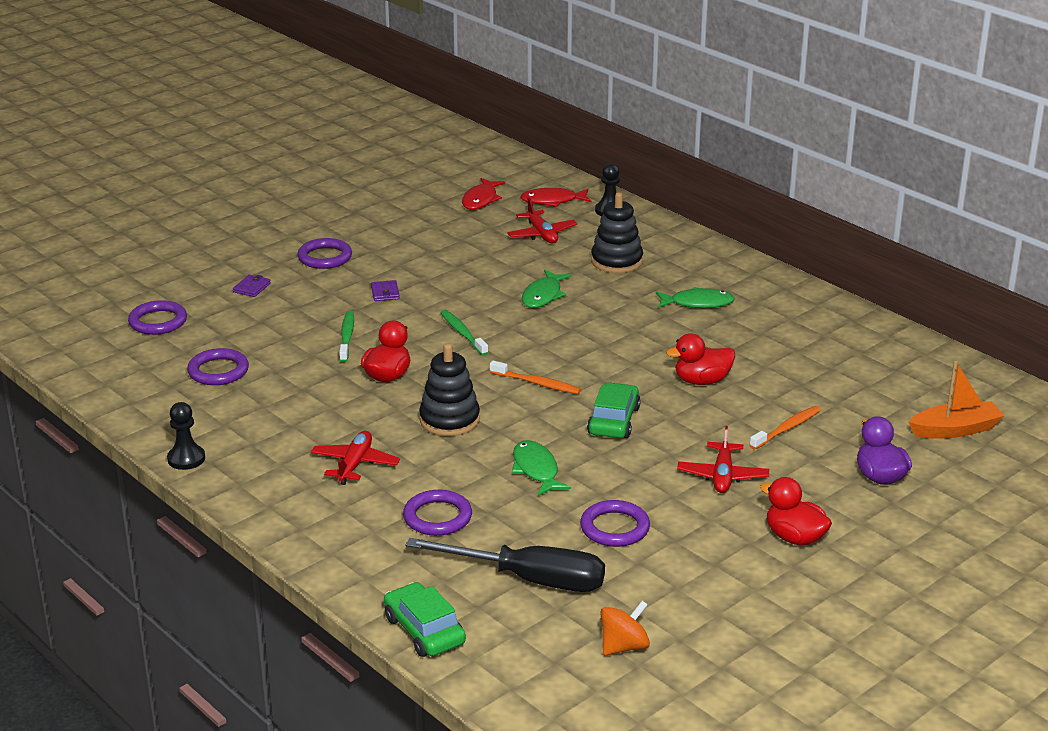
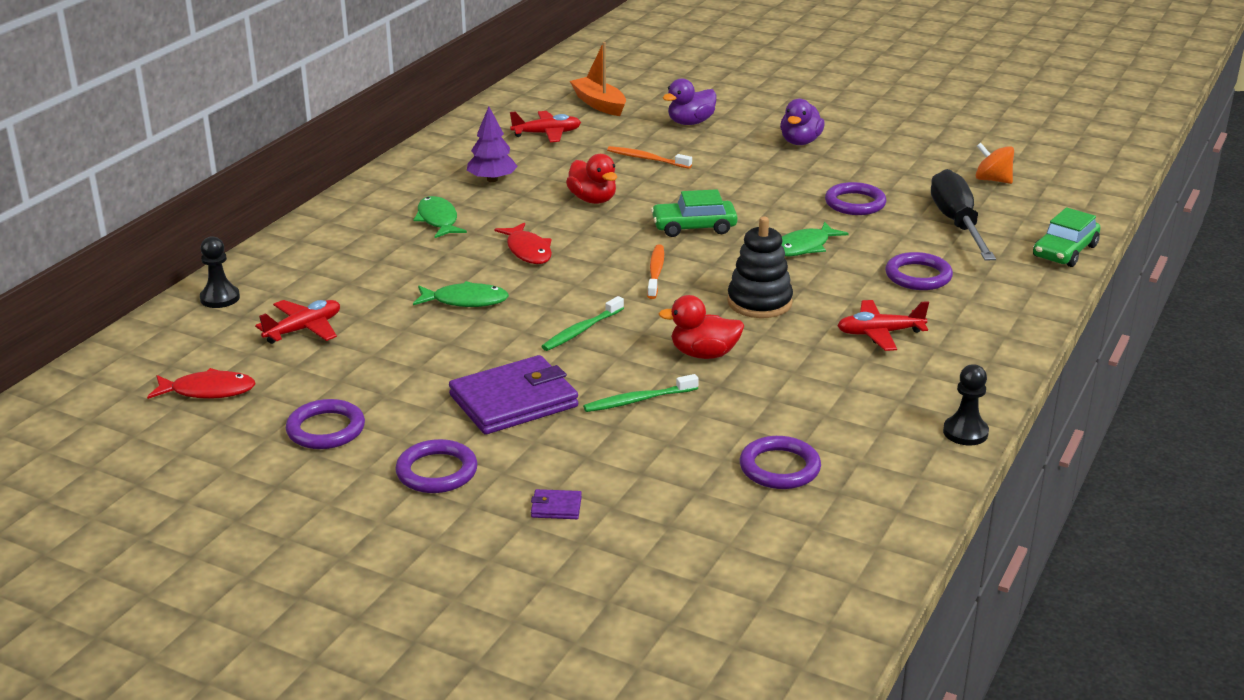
camera: 110 degrees left, 0 degrees up
purple ring [128,300,187,335] -> purple ring moved to [286,399,365,449]
purple wallet [371,280,400,301] -> purple wallet [449,355,579,434], size x2.45
red fish [520,188,591,207] -> red fish moved to [495,222,552,264]
black stacking toy [591,192,643,273] -> none
red plane [677,426,769,493] -> red plane moved to [510,111,581,142]
red duck [760,477,832,546] -> purple duck [780,98,825,145]
none -> purple tree [467,106,518,182]

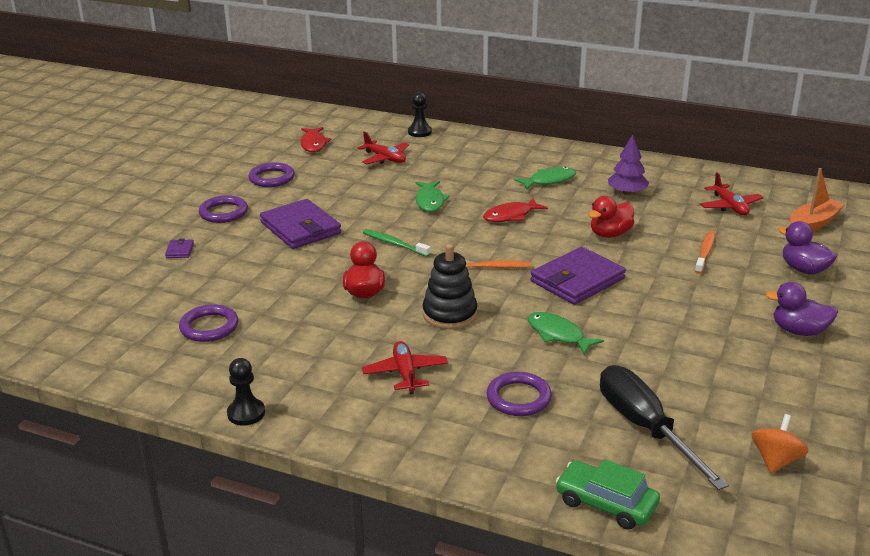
camera: 85 degrees right, 0 degrees up
green toothbrush [583,374,699,412] -> none
green car [651,189,738,237] -> purple wallet [530,247,626,305]
purple ring [825,182,887,215] -> none
black screwdriver [931,169,996,261] -> black screwdriver turned 105 degrees counterclockwise [600,365,729,490]

